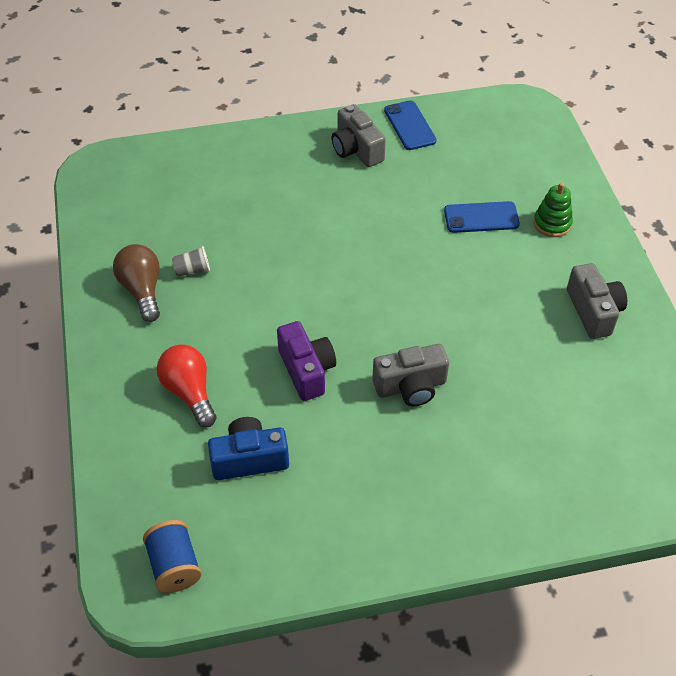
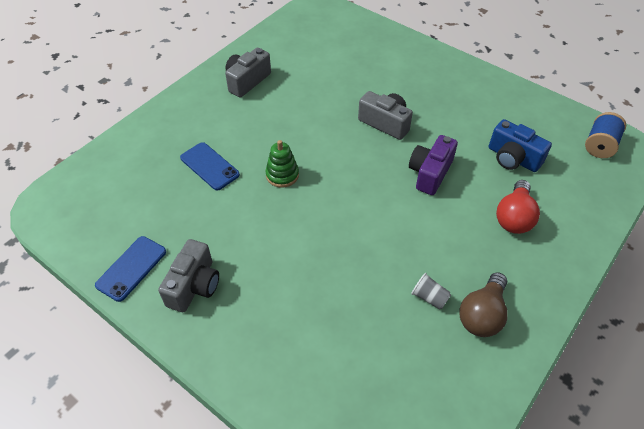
camera: 130 degrees left, 0 degrees up
green stacking toy [534,182,573,237] -> green stacking toy moved to [265,140,299,188]

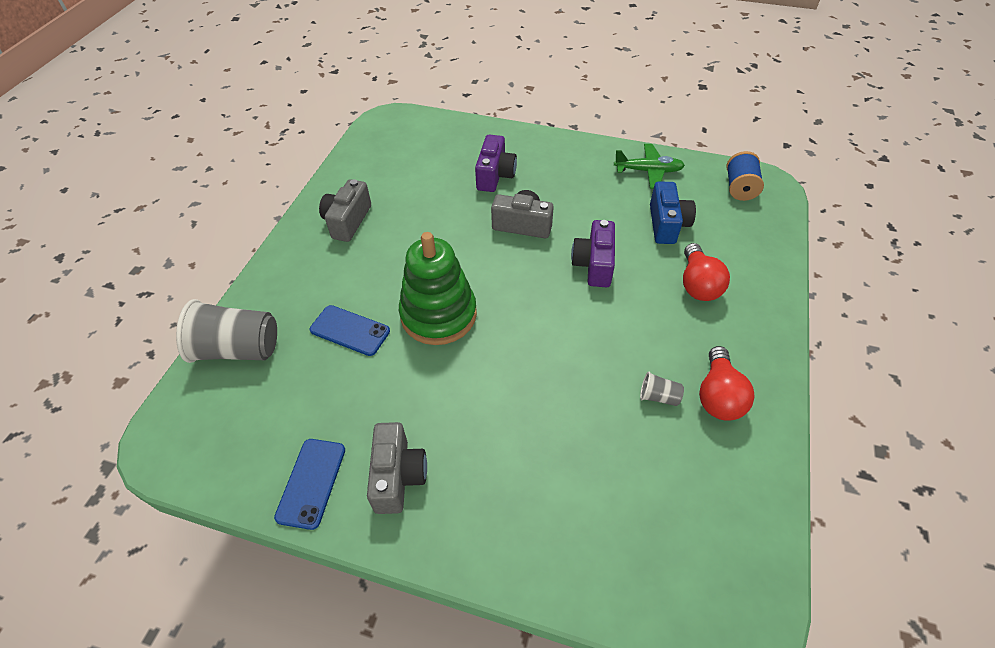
camera: 20 degrees left, 0 degrees up
green stacking toy [265,140,299,188] -> green stacking toy [399,232,477,345], size x1.96
brown light bulb [459,272,508,337] -> red light bulb [699,346,755,421]
blue camera [489,119,552,172] -> blue camera turned 105 degrees counterclockwise [650,181,696,244]
none -> grey cup [176,299,277,363]
none -> purple camera [475,135,517,192]
none -> green plane [614,144,685,189]

